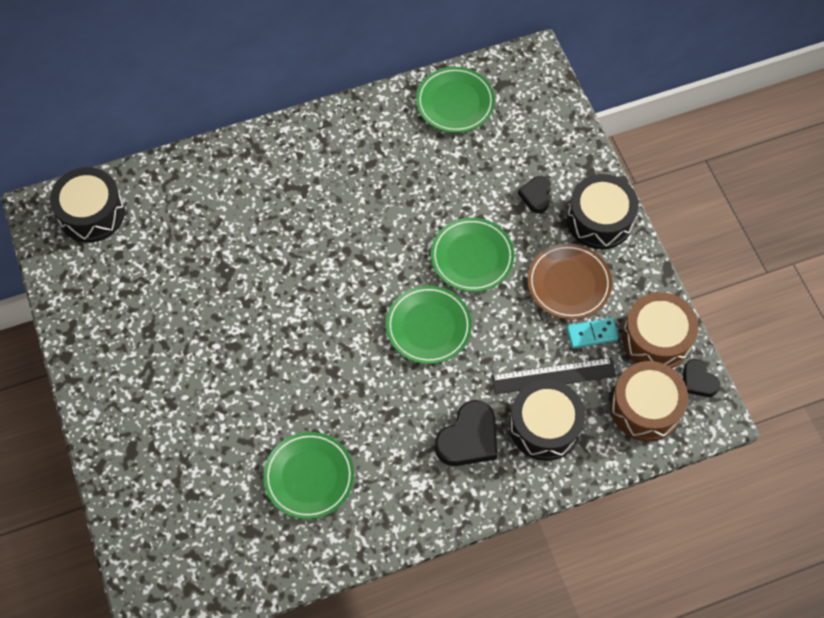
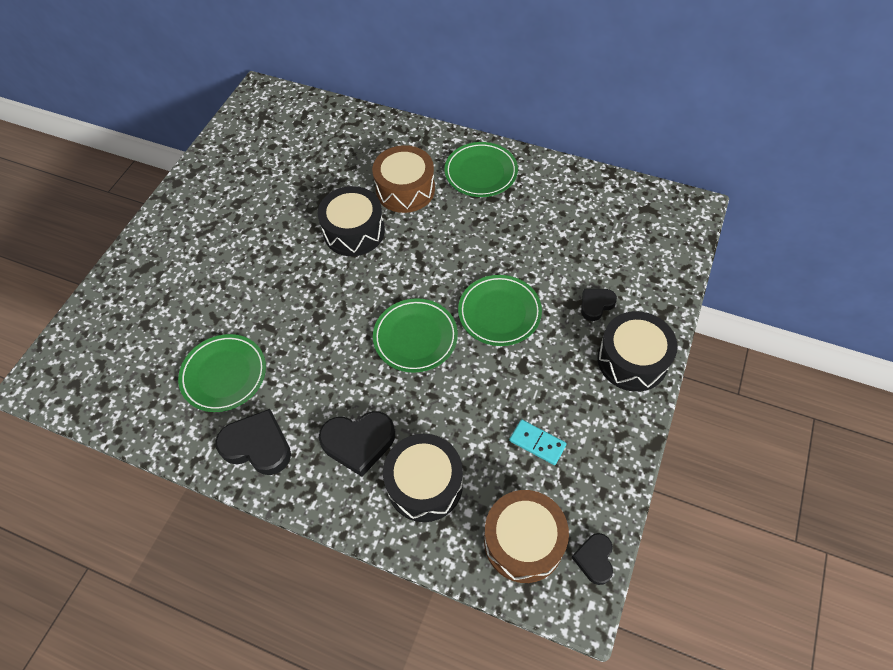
camera: 45 degrees right, 5 degrees down
black drum [50,167,125,243] -> black drum moved to [318,186,385,256]
green plate [416,67,495,133] -> green plate moved to [445,142,518,197]
black ruler [491,358,616,394] -> none
brown plate [527,243,612,320] -> none
brown drum [622,292,698,368] -> brown drum moved to [372,145,435,213]
none -> black heart [215,409,291,475]

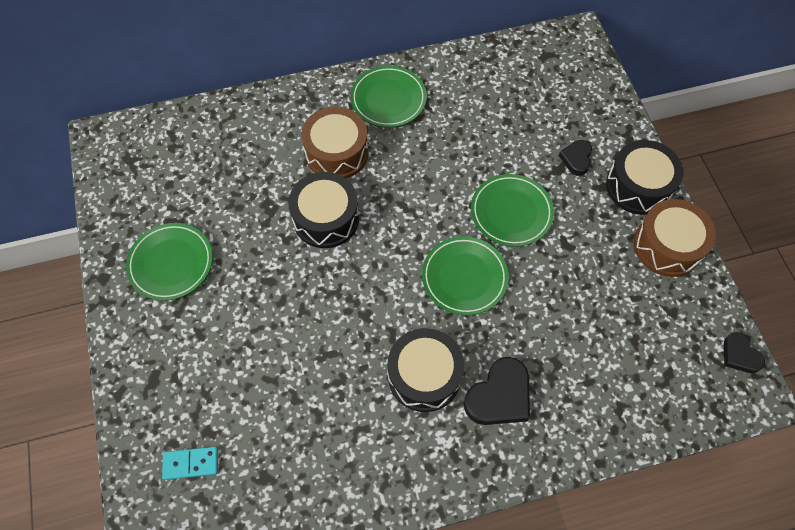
camera: 40 degrees left, 5 degrees up
green plate [178,334,266,412] -> green plate moved to [126,223,213,301]
black heart [215,409,291,475] -> none
black drum [383,434,463,522] -> black drum moved to [387,328,464,412]
brown drum [484,490,569,583] -> brown drum moved to [634,199,716,277]
turquoise domino [509,419,567,465] -> turquoise domino moved to [162,447,218,480]

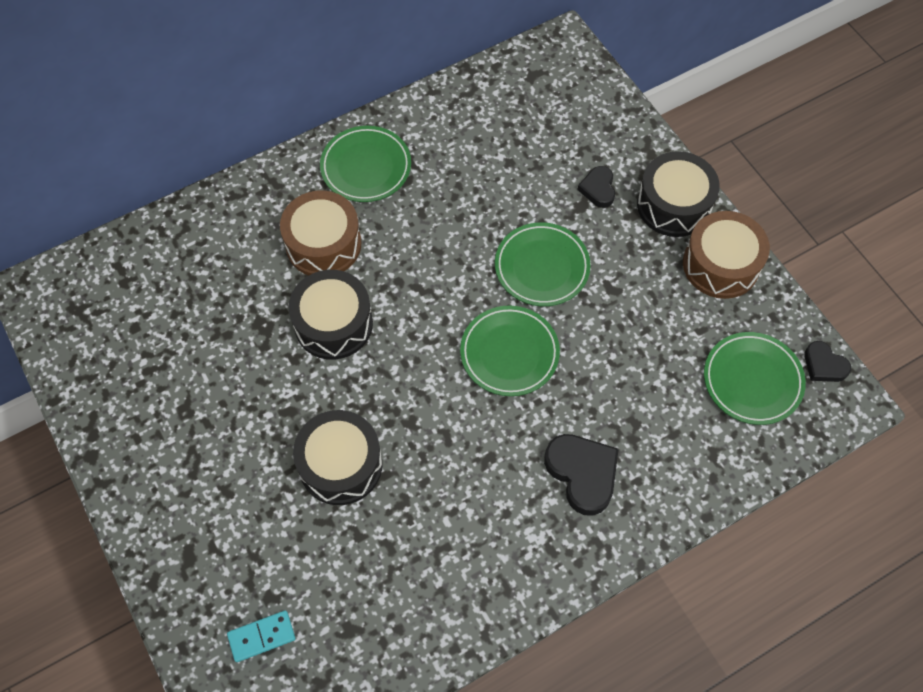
camera: 15 degrees left, 0 degrees up
green plate [126,223,213,301] -> green plate moved to [704,332,806,425]
black drum [387,328,464,412] -> black drum moved to [293,410,383,505]
black heart [464,357,530,425] -> black heart turned 60 degrees counterclockwise [544,434,618,516]

